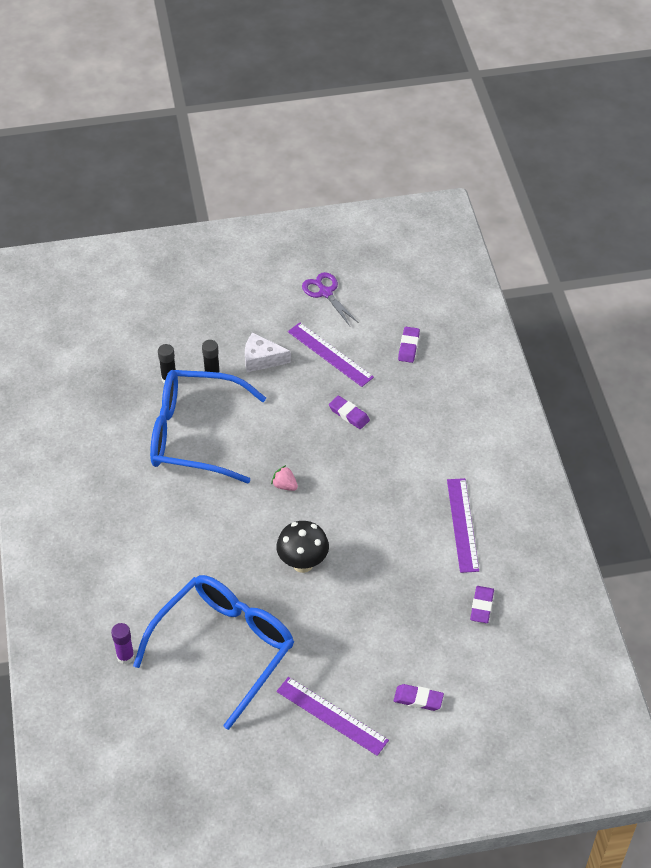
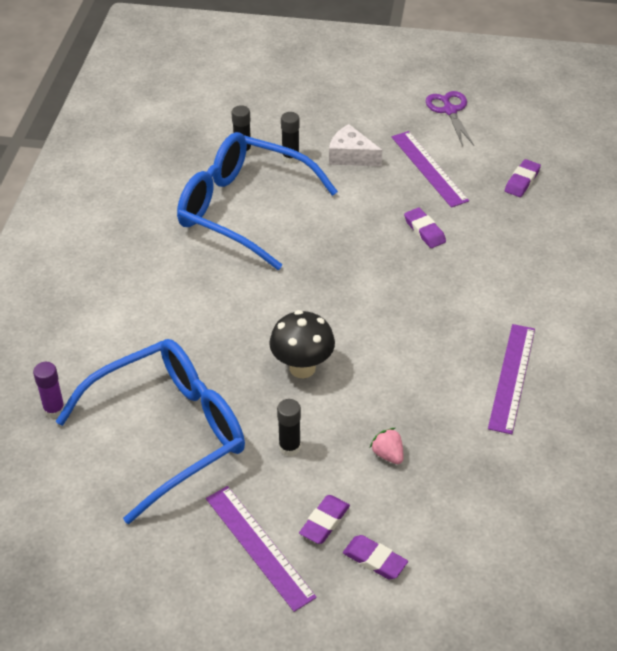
camera: 20 degrees right, 5 degrees down
pink strawberry [271,465,298,491] -> pink strawberry moved to [370,428,404,464]
purple eraser [470,586,494,623] -> purple eraser moved to [299,495,350,544]
none -> black glue stick [277,399,301,456]

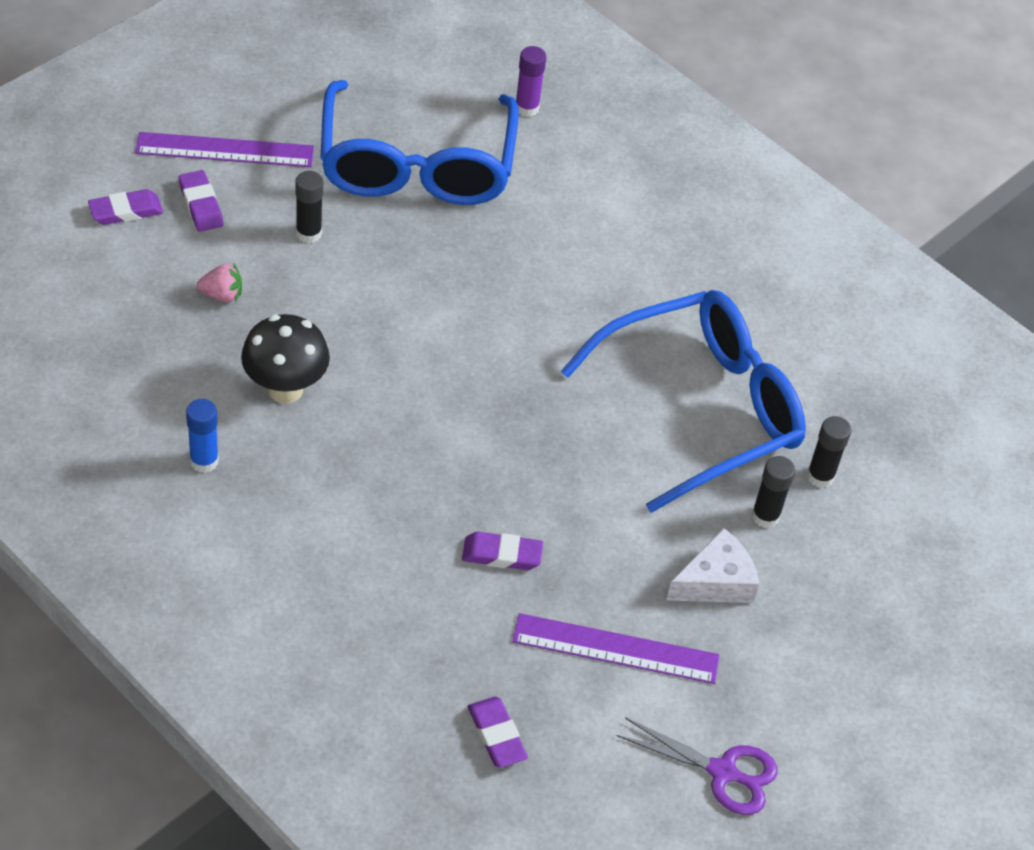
camera: 120 degrees right, 5 degrees up
black mushroom [269,310,335,378] -> black mushroom moved to [241,314,330,404]
purple ruler [488,324,535,434] -> blue glue stick [186,399,219,473]

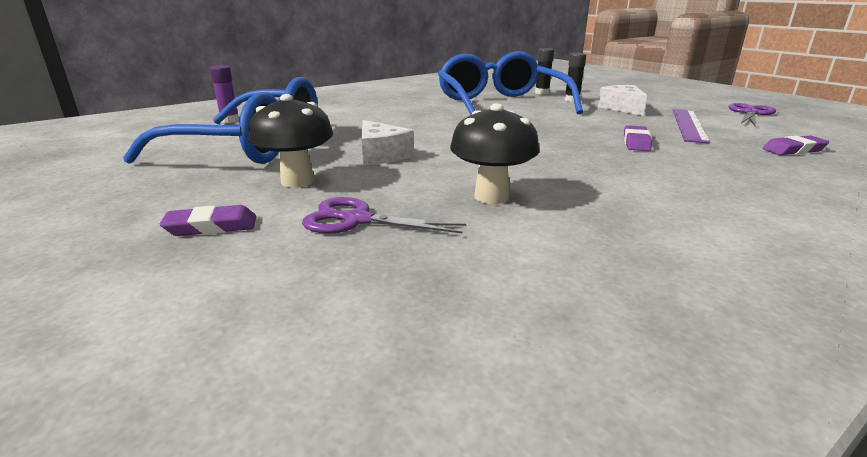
camera: 75 degrees left, 25 degrees down
purple eraser [88,189,163,225] -> none
purple ruler [135,132,314,167] -> none
blue glue stick [186,399,219,473] -> none
pink strawberry [197,263,242,303] -> purple scissors [302,197,466,234]
black glue stick [295,171,323,243] -> black mushroom [248,94,333,188]
none -> white cheese [361,120,414,165]

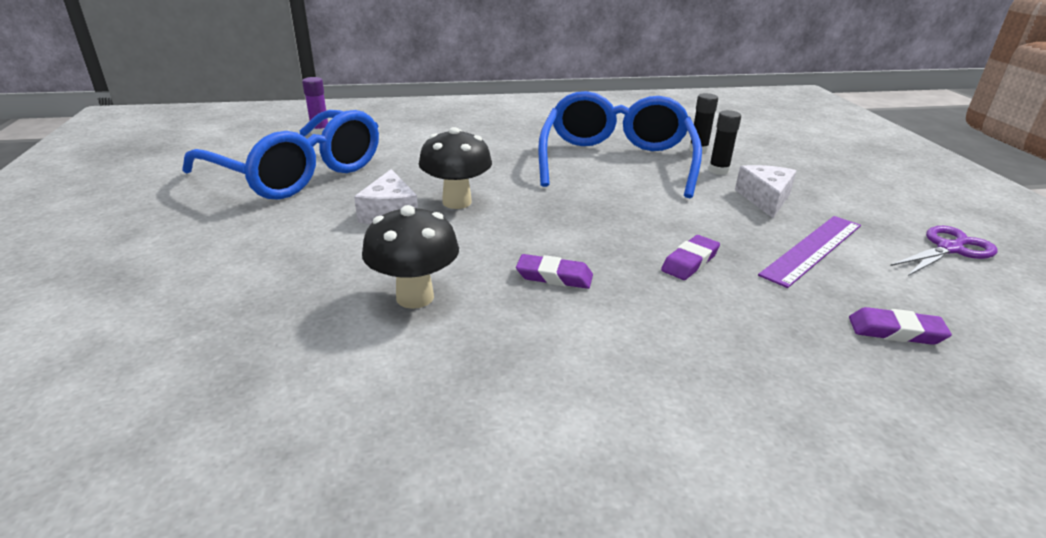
camera: 25 degrees right, 5 degrees up
purple eraser [160,205,256,236] -> purple eraser moved to [516,254,593,289]
black mushroom [248,94,333,188] -> black mushroom moved to [419,127,492,209]
purple scissors [302,197,466,234] -> none

